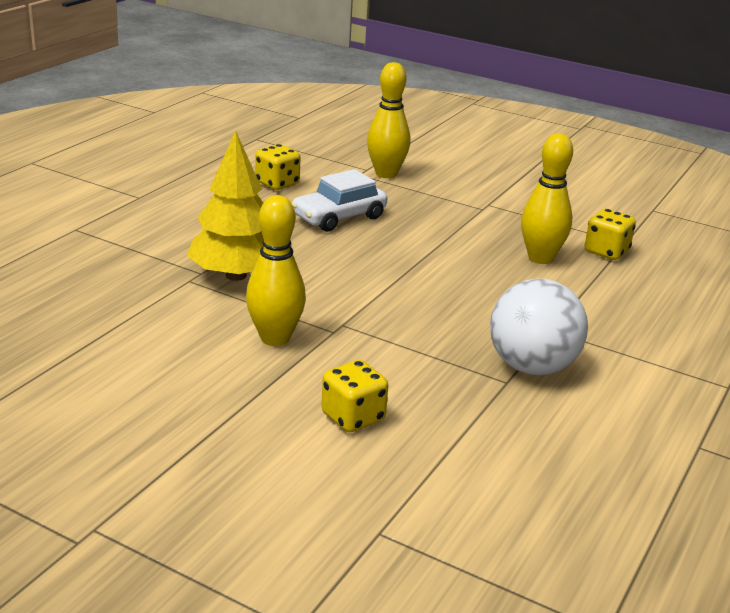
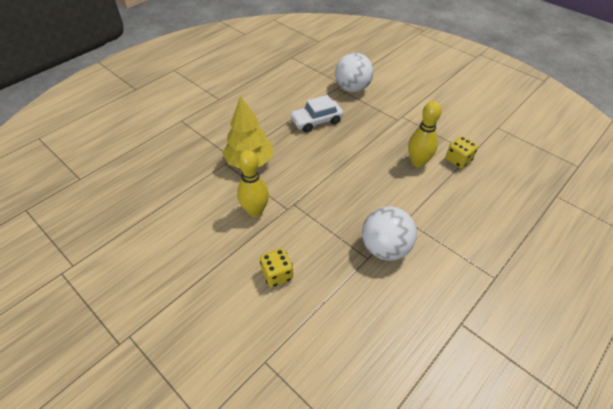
camera: 15 degrees right, 20 degrees up
yellow dice [255,144,300,190] -> none
yellow bowling pin [367,62,410,178] -> white ball [335,53,373,92]

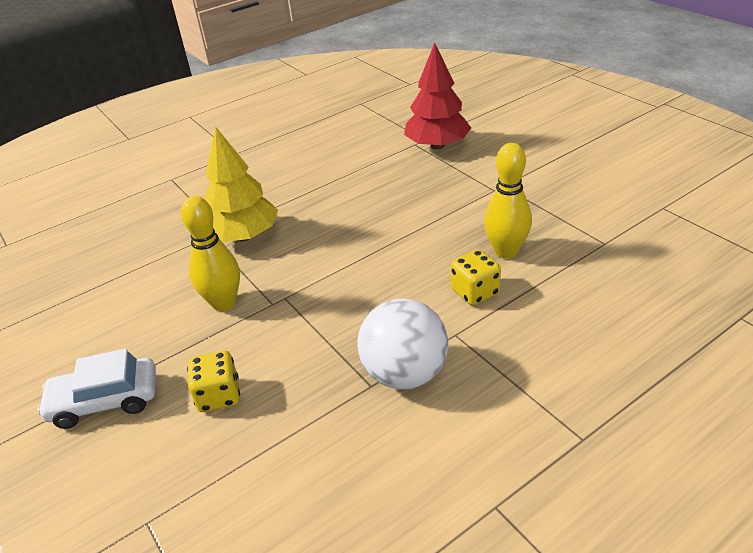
camera: 15 degrees right, 10 degrees down
white car [290,95,343,133] -> white car moved to [37,349,156,429]
white ball [335,53,373,92] -> red tree [404,43,471,150]
yellow dice [446,136,478,168] -> yellow dice moved to [451,250,501,305]

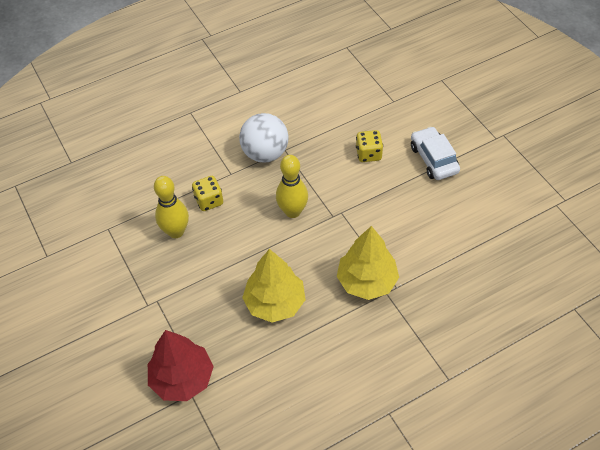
camera: 175 degrees left, 15 degrees up
white car [37,349,156,429] -> white car turned 105 degrees counterclockwise [411,126,460,180]
yellow bowling pin [181,196,240,311] -> yellow bowling pin moved to [276,155,308,218]
none -> yellow tree [242,249,306,322]

